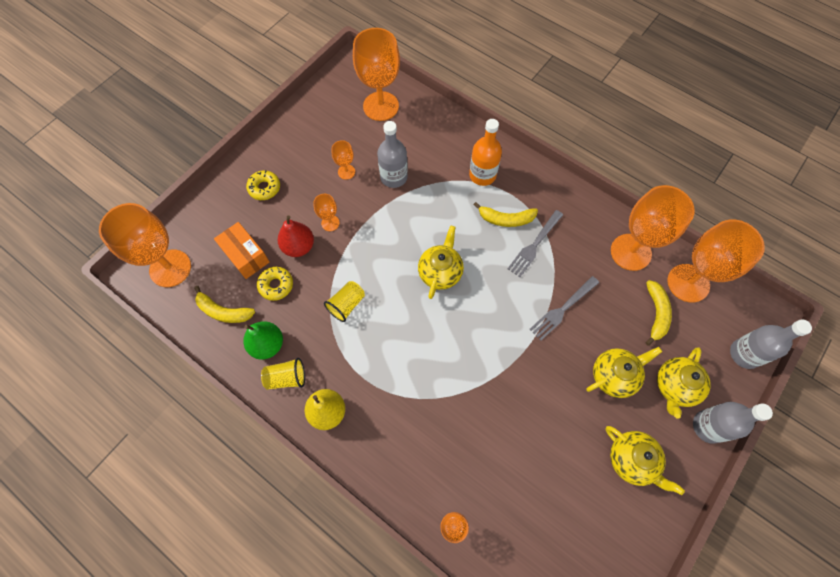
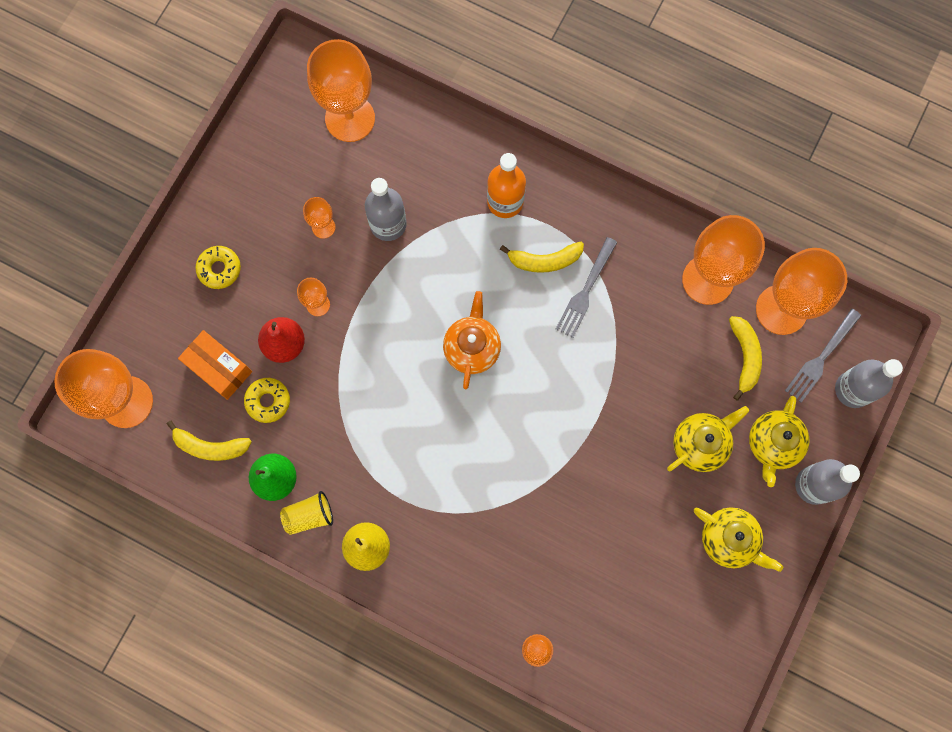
camera: 10 degrees left, 10 degrees up
yellow cup [324,281,365,322] -> none
yellow teapot [418,226,464,299] -> orange teapot [443,291,501,389]
grey fork [529,276,599,341] -> grey fork moved to [785,308,861,403]

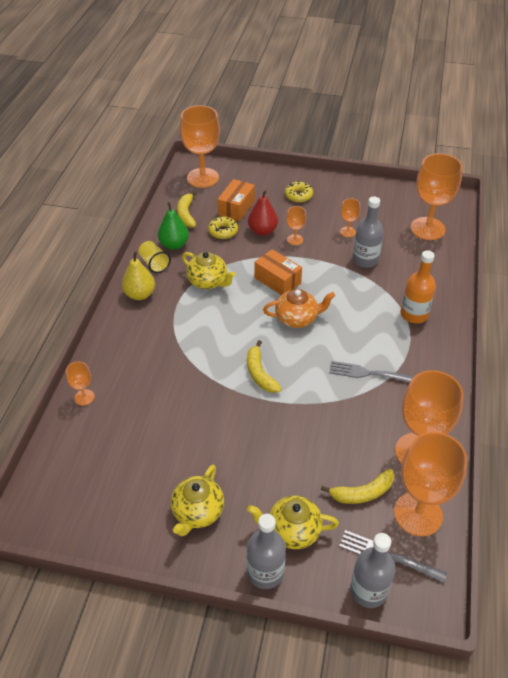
camera: 75 degrees right, 30 degrees down
yellow banana [500,242,584,273] -> yellow banana moved to [247,340,282,393]
yellow teapot [667,406,749,472] -> yellow teapot moved to [182,252,236,289]
none -> orange box [254,249,302,295]

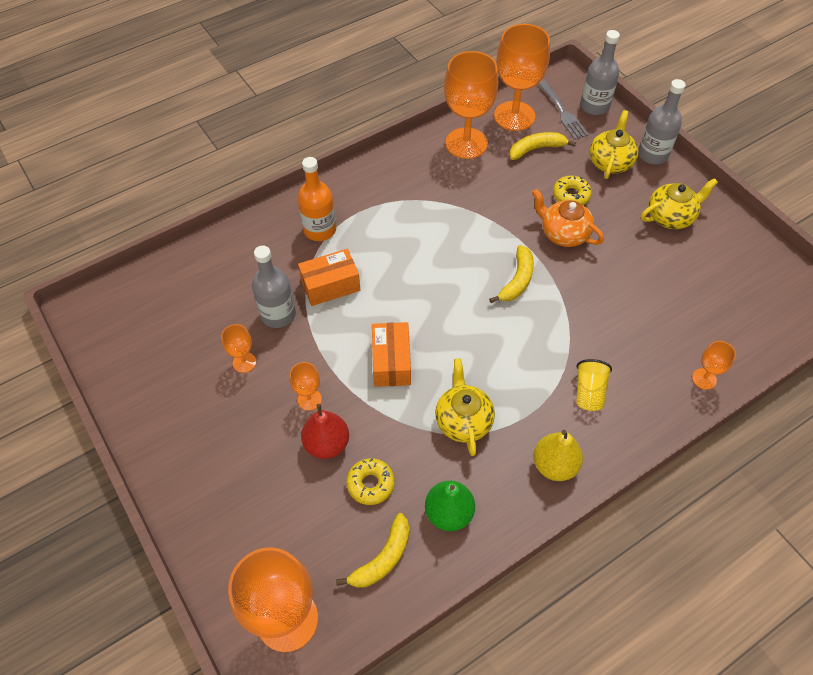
camera: 135 degrees left, 10 degrees up
yellow cup [139,241,171,273] -> yellow cup moved to [576,359,612,411]
orange box [218,179,255,221] -> orange box moved to [298,249,360,306]
yellow teapot [247,496,339,549] -> yellow teapot turned 120 degrees counterclockwise [589,110,639,179]
orange teapot [263,289,335,328] -> orange teapot moved to [532,189,604,247]
yellow donut [285,181,313,203] -> yellow donut moved to [553,176,592,205]
yellow banana [321,469,395,504] -> yellow banana turned 45 degrees counterclockwise [510,132,576,160]
grey fork [329,361,414,383] -> none
orange goblet [411,153,463,240] -> none

